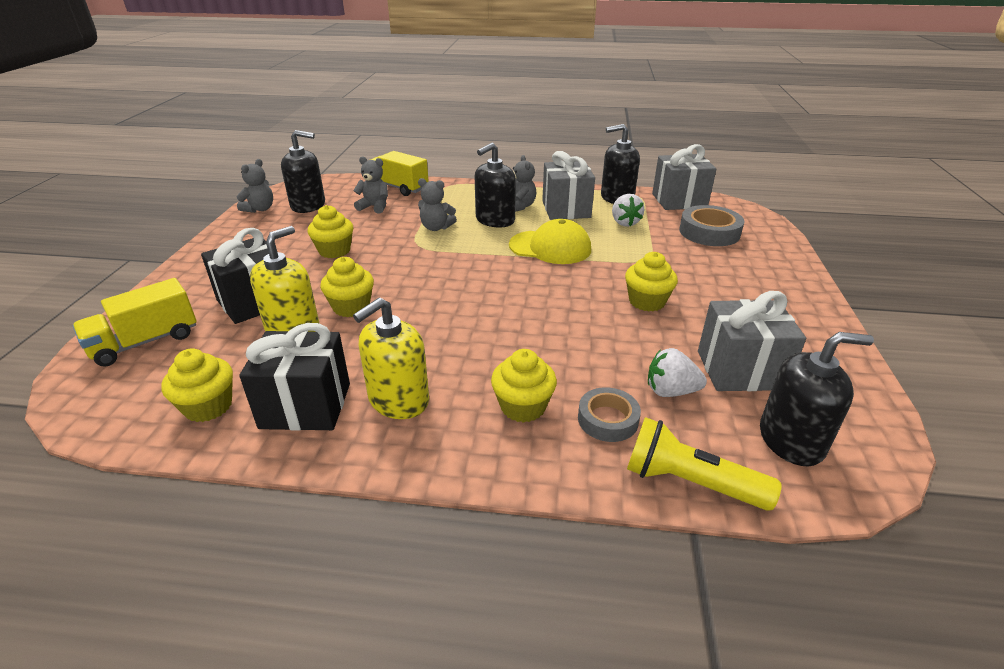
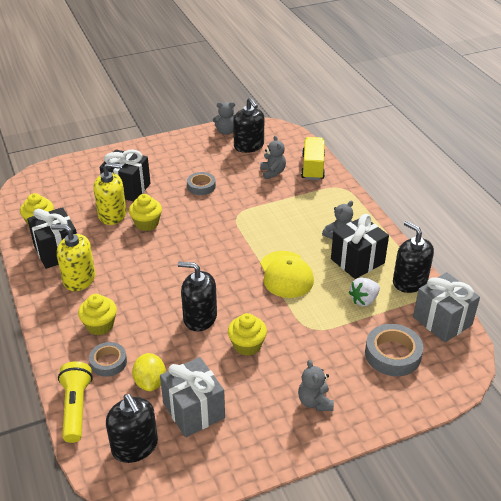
camera: 60 degrees right, 5 degrees up
yellow truck [73,278,197,367] -> none
yellow cupcake [308,205,353,258] -> grey tape [187,172,216,195]
grey teddy bear [418,178,457,231] -> grey teddy bear moved to [298,360,334,411]
black soap dispenser [475,143,516,228] -> black soap dispenser moved to [178,262,217,332]
grey gift [542,151,595,220] -> black gift [331,214,389,279]
white strawberry [648,348,707,397] -> yellow lemon [132,353,166,391]

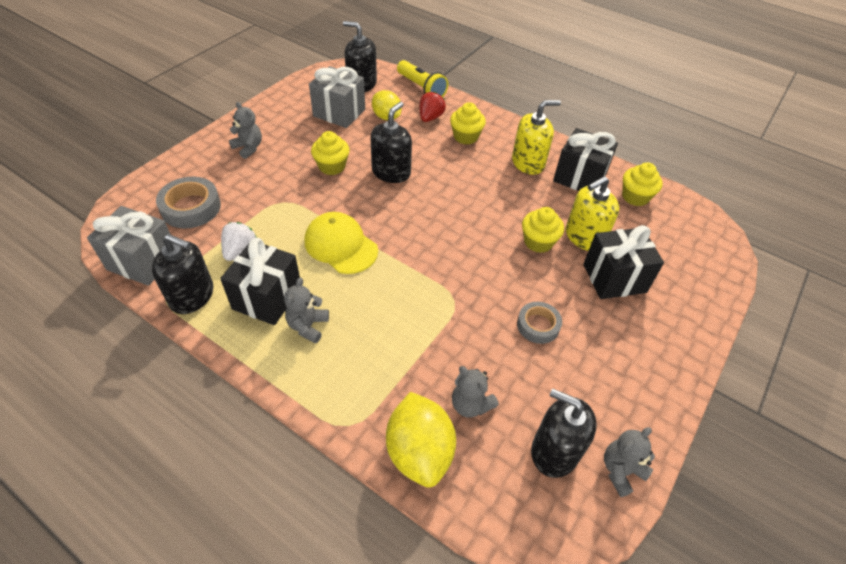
camera: 145 degrees right, 10 degrees up
grey tape [89,342,127,377] -> red strawberry [420,91,446,122]
black soap dispenser [178,262,217,332] -> black soap dispenser turned 45 degrees counterclockwise [370,102,412,183]
yellow truck [301,137,325,180] -> yellow lemon [386,392,456,487]

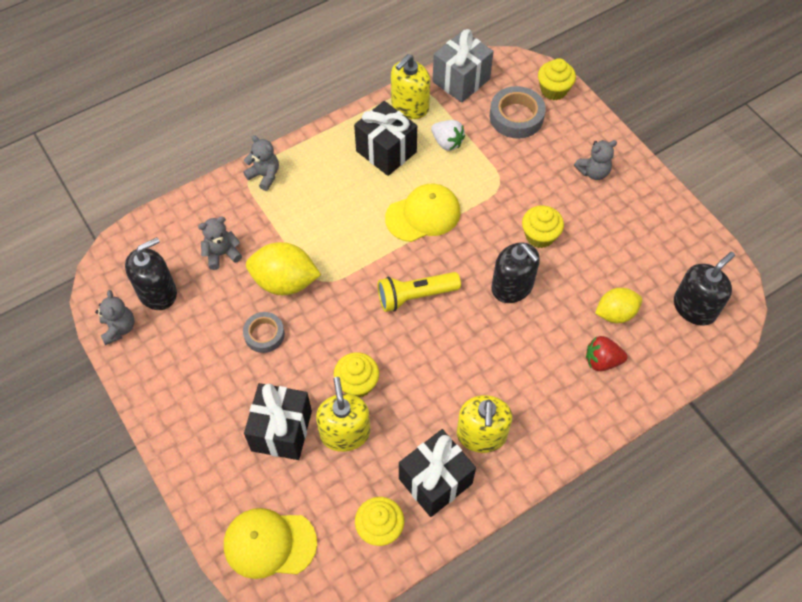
camera: 115 degrees right, 10 degrees up
black soap dispenser [152,234,214,314] -> yellow soap dispenser [391,54,430,119]
grey teddy bear [284,277,329,343] -> grey teddy bear moved to [243,135,279,191]
grey gift [309,66,365,128] -> none
yellow lemon [386,392,456,487] -> yellow lemon moved to [246,242,321,295]
yellow flashlight [397,60,448,97] -> yellow flashlight moved to [378,272,461,312]
red strawberry [420,91,446,122] -> red strawberry turned 135 degrees clockwise [586,336,628,371]
yellow cupcake [450,102,486,145] -> yellow cupcake moved to [538,58,576,100]
none -> yellow cap [224,508,317,579]

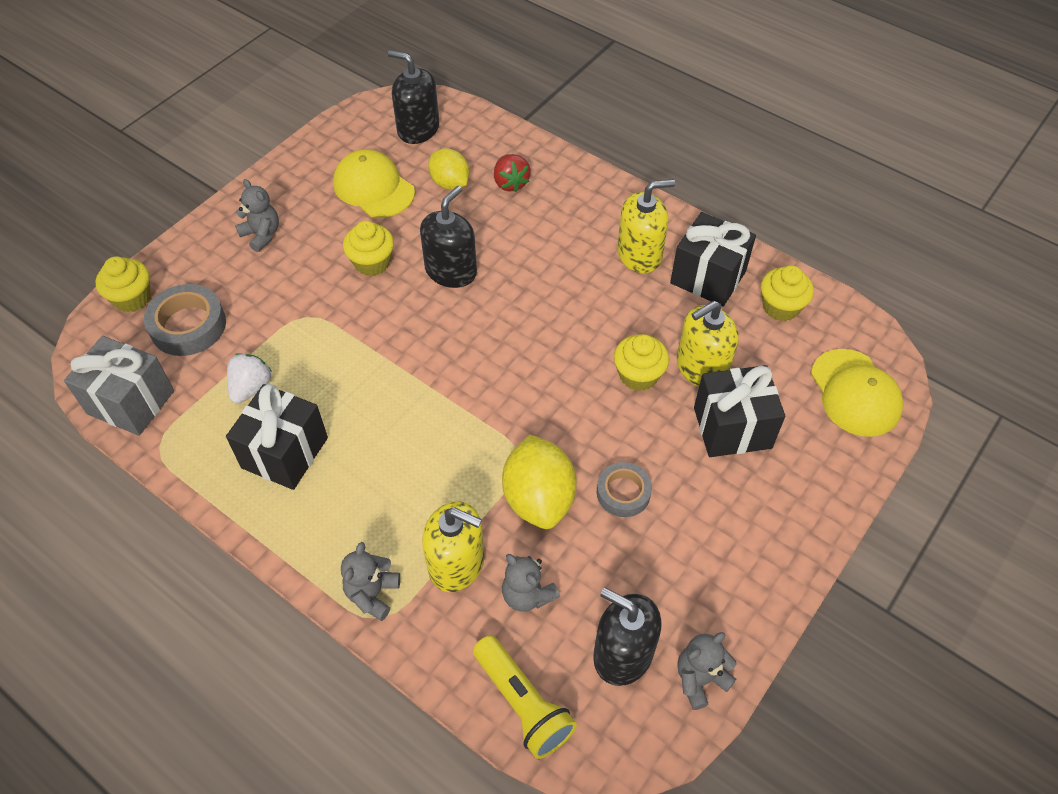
camera: 110 degrees left, 5 degrees down
yellow flashlight [378,272,461,312] -> yellow flashlight moved to [473,635,577,759]
yellow cap [385,184,461,242] -> yellow cap moved to [333,149,415,218]
yellow soap dispenser [391,54,430,119] -> yellow soap dispenser moved to [422,501,484,592]

